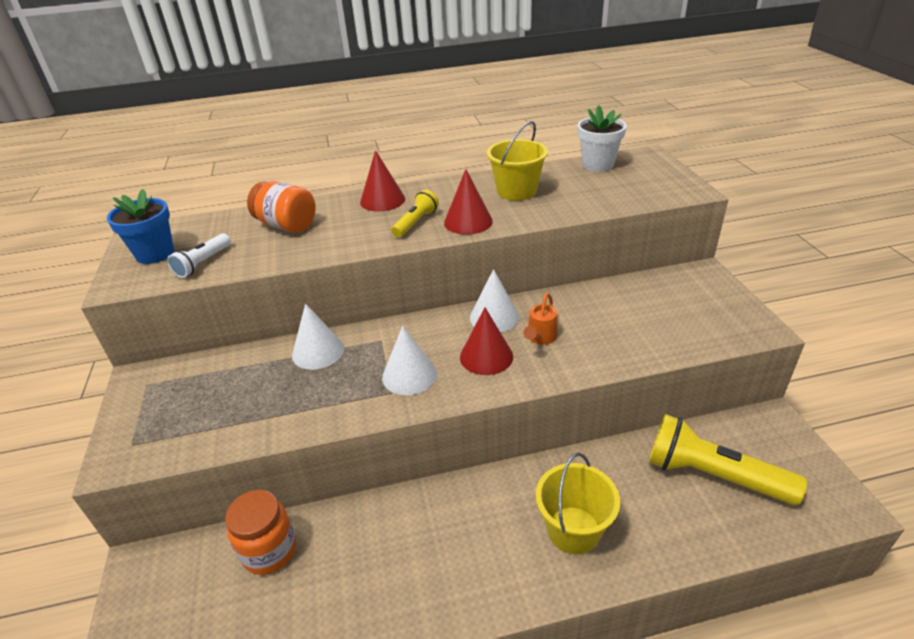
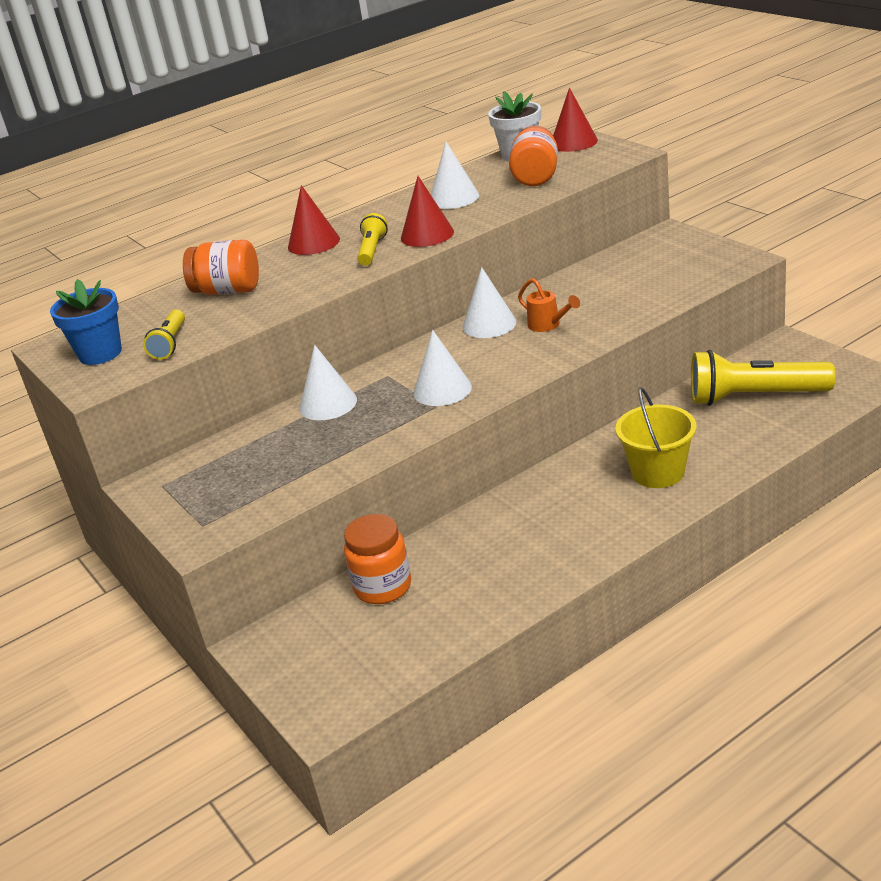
camera: 20 degrees left, 5 degrees down
white flashlight [167,233,231,278] -> yellow flashlight [143,309,185,360]
red cone [460,308,513,375] -> red cone moved to [553,88,598,152]
yellow bucket [487,121,548,201] -> white cone [431,142,479,209]
orange watering can [523,293,558,345] -> orange watering can turned 45 degrees counterclockwise [518,278,580,332]
none -> orange jar [509,125,558,186]

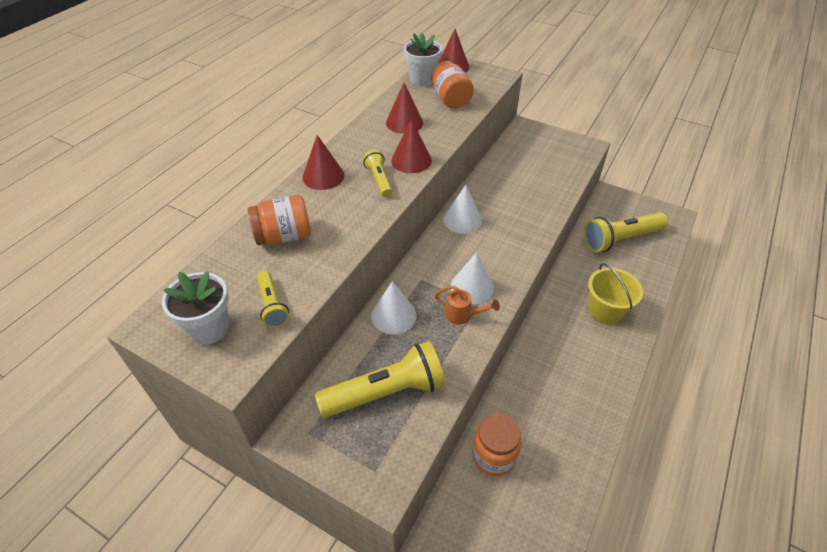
camera: 30 degrees left, 15 degrees up
blue flower pot [50,279,122,365] -> white flower pot [162,271,230,344]
white cone [431,142,479,209] -> red cone [386,83,423,134]
orange watering can [518,278,580,332] -> orange watering can moved to [435,286,500,324]
none -> yellow flashlight [315,341,445,418]

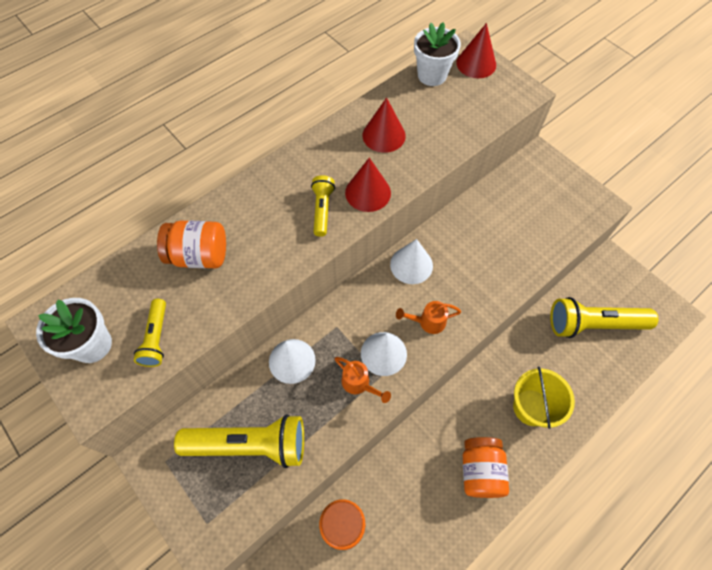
camera: 20 degrees right, 15 degrees up
red cone [302,135,345,190] -> none
orange jar [431,61,474,109] -> orange jar moved to [463,437,509,498]
none -> orange watering can [396,301,461,334]

